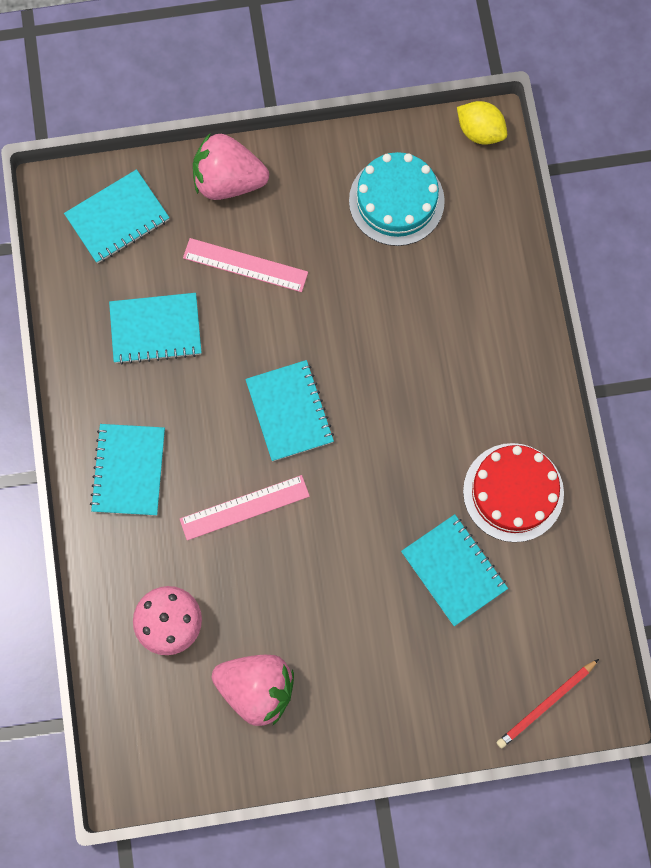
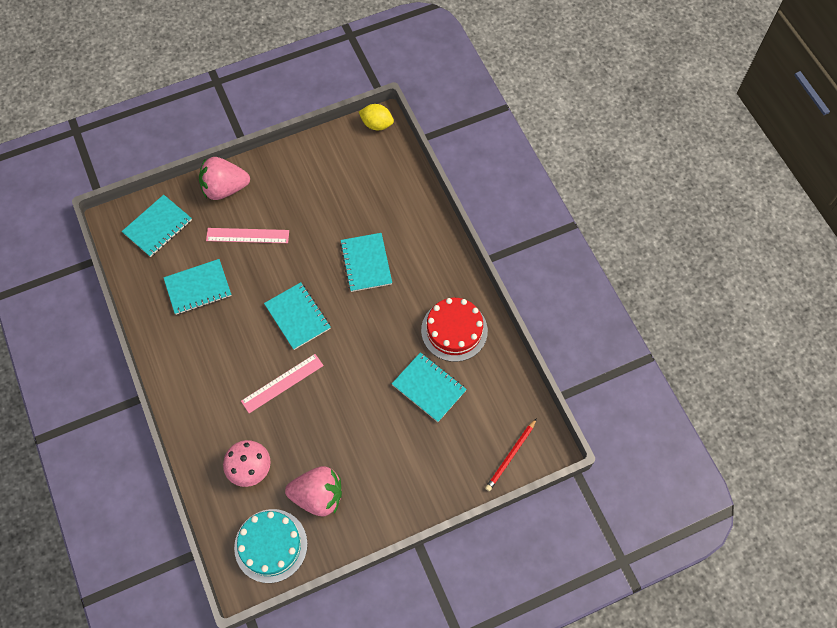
camera: 15 degrees left, 10 degrees down
turquoise notebook [90,424,165,516] -> turquoise notebook moved to [340,233,392,292]
turquoise cake [349,152,445,246] -> turquoise cake moved to [234,509,308,583]

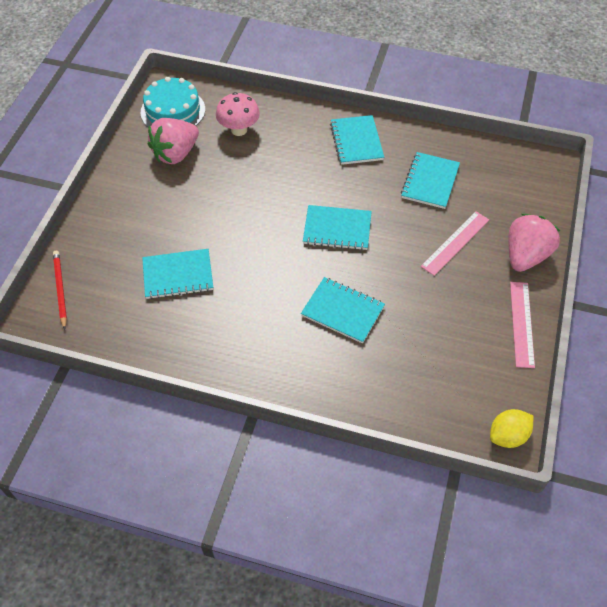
camera: 130 degrees right, 10 degrees down
turquoise notebook [122,195,192,257] -> turquoise notebook moved to [330,115,384,165]
pink ruler [241,354,324,413] -> pink ruler moved to [510,282,535,368]
red cake [421,298,488,362] -> none

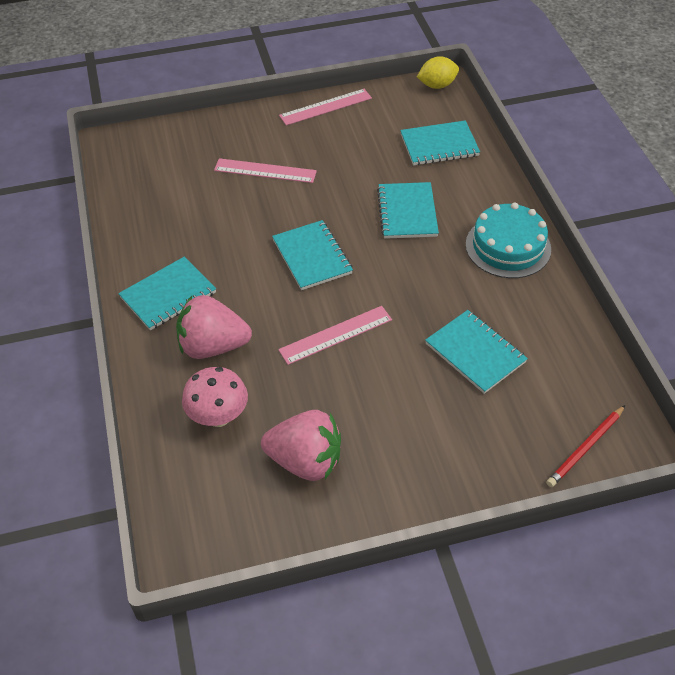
camera: 120 degrees left, 5 degrees down
turquoise cake [141,77,205,128] -> turquoise cake moved to [465,203,551,278]
turquoise notebook [401,152,460,209] -> turquoise notebook moved to [400,120,480,165]
yellow lemon [490,409,533,448] -> yellow lemon turned 45 degrees counterclockwise [417,56,459,89]
pink strawberry [508,214,560,272] -> pink strawberry moved to [176,295,252,359]
none -> pink ruler [278,306,392,365]

